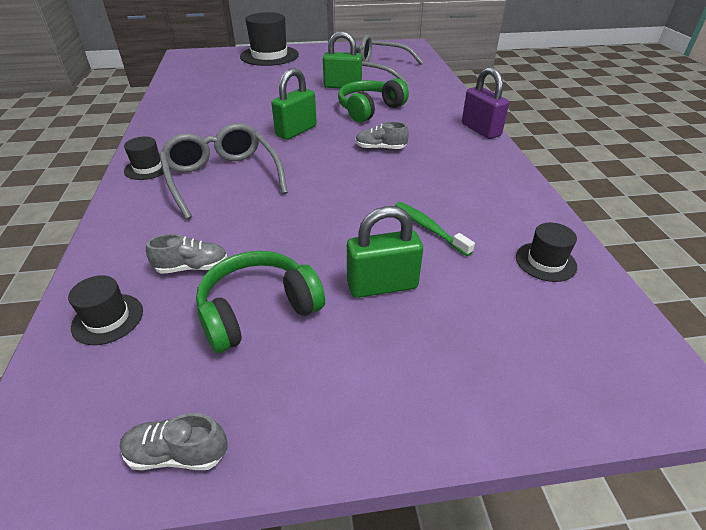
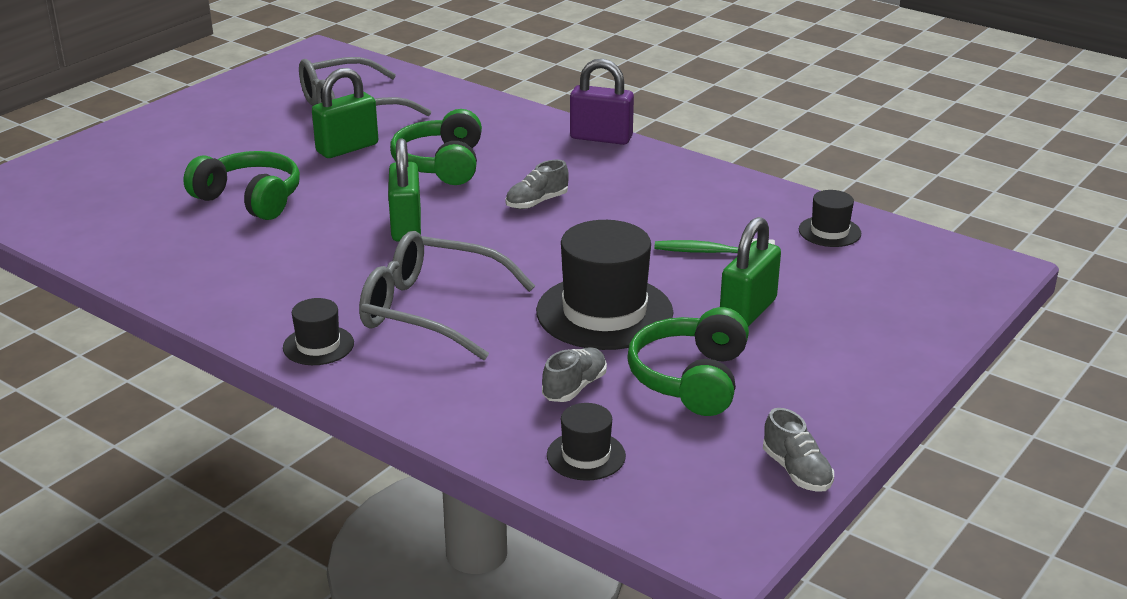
camera: 45 degrees left, 10 degrees down
grey shoe [120,413,227,470] -> grey shoe turned 75 degrees counterclockwise [763,408,834,492]
black hat [240,12,299,66] -> black hat moved to [536,220,673,350]
none -> green headphones [183,151,300,220]

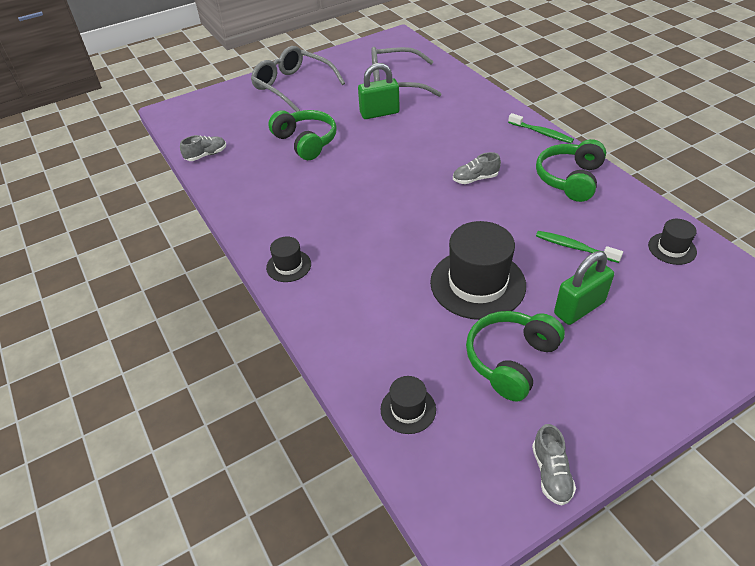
camera: 25 degrees right, 15 degrees up
grey glasses [359,231,535,360] -> grey glasses moved to [251,46,345,112]
green padlock [388,138,421,242] -> none
green headphones [390,109,482,185] -> green headphones moved to [536,139,606,202]
grey shoe [542,348,607,402] -> grey shoe moved to [180,135,226,161]
purple padlock [570,59,634,145] -> green toothbrush [508,113,574,143]

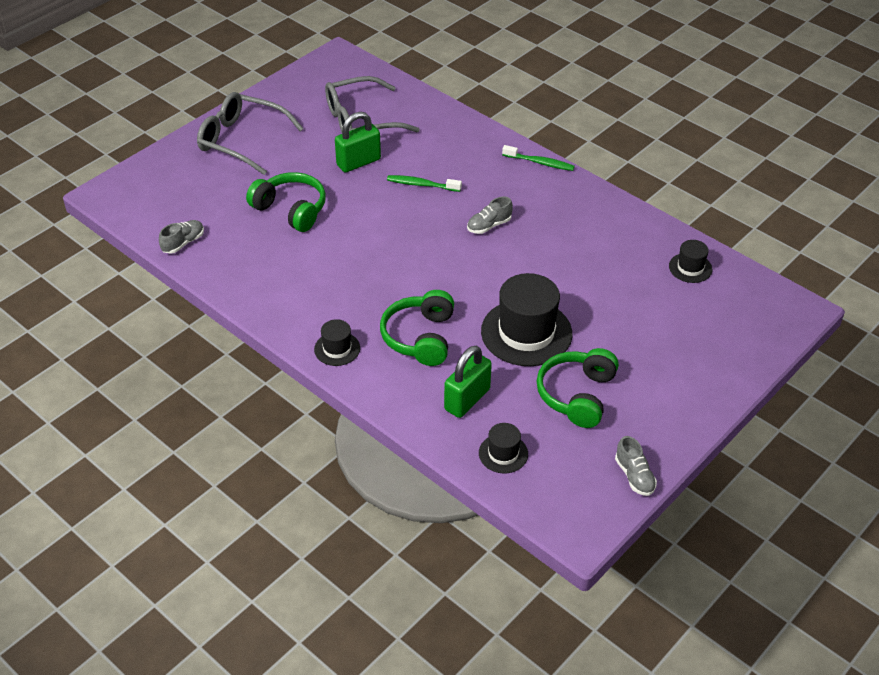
camera: 20 degrees left, 0 degrees up
green headphones [536,139,606,202] -> green headphones moved to [380,290,454,366]
green toothbrush [536,231,623,263] -> green toothbrush moved to [387,175,462,192]
green padlock [554,251,614,325] -> green padlock moved to [444,346,492,418]

